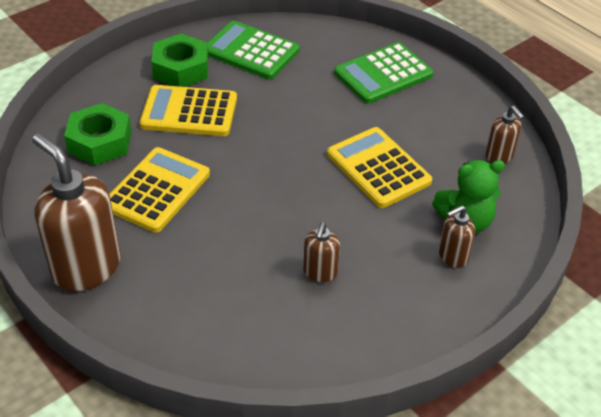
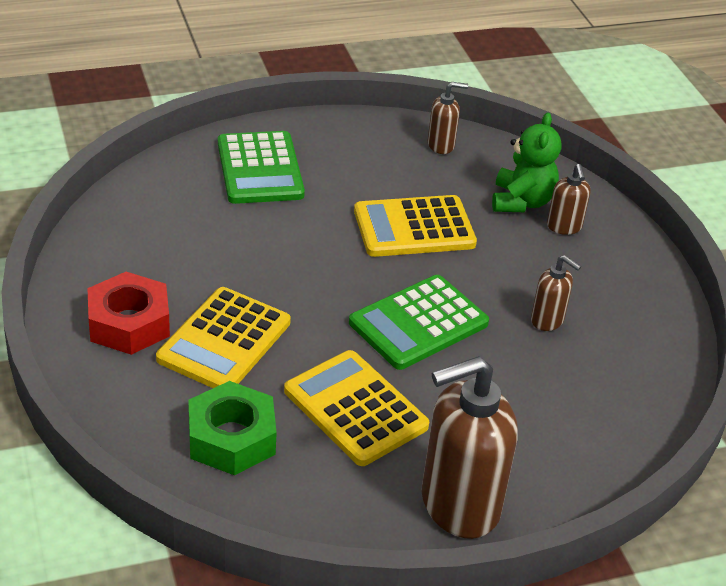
camera: 70 degrees left, 5 degrees down
green nut [151,34,209,87] -> red nut [88,272,170,355]
green calculator [208,21,299,79] -> green calculator moved to [349,275,489,370]

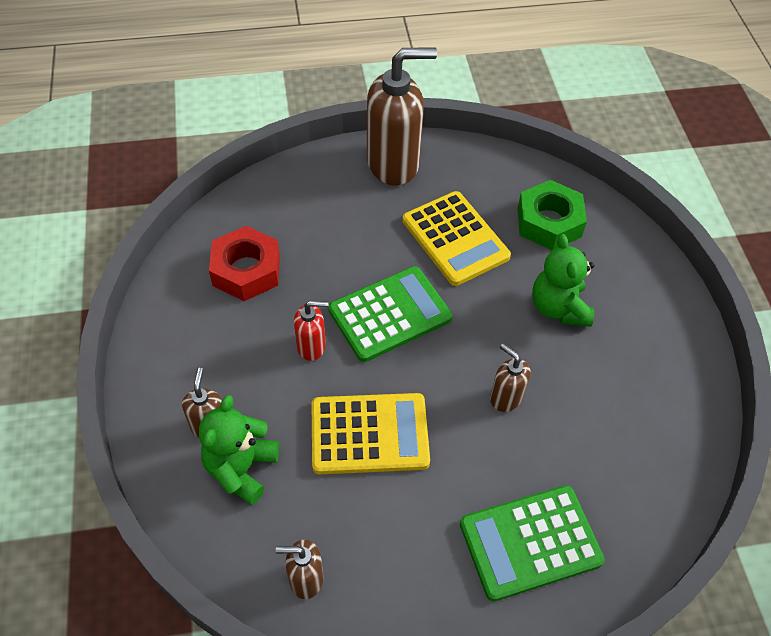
camera: 170 degrees left, 15 degrees up
red nut [88,272,170,355] -> red nut moved to [209,226,280,301]
yellow calculator [156,287,291,388] -> green teddy bear [532,234,594,327]
green calculator [218,131,305,204] -> green calculator turned 105 degrees counterclockwise [460,485,605,602]
brown soap dispenser [531,255,581,331] -> brown soap dispenser moved to [490,344,531,412]
none -> red soap dispenser [294,301,328,361]

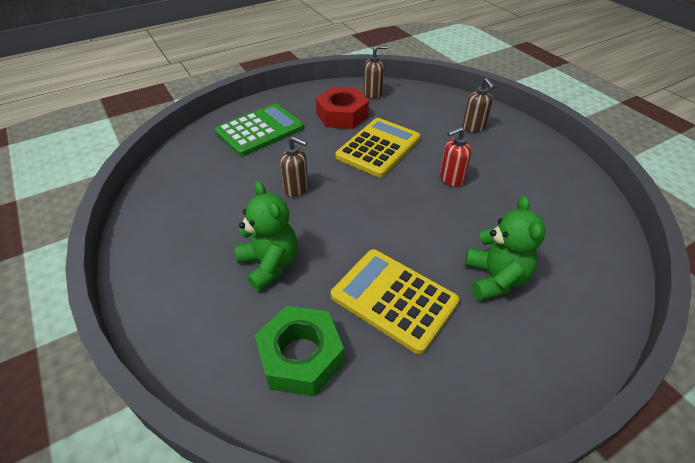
camera: 160 degrees right, 10 degrees down
green teddy bear [199,395,279,505] -> green teddy bear moved to [465,196,546,301]
red nut [209,226,280,301] -> red nut moved to [316,87,369,129]
yellow calculator [311,393,430,474] -> yellow calculator turned 150 degrees clockwise [335,118,420,177]
green calculator [328,266,452,362] -> none
brown soap dispenser [367,48,437,186] -> none

